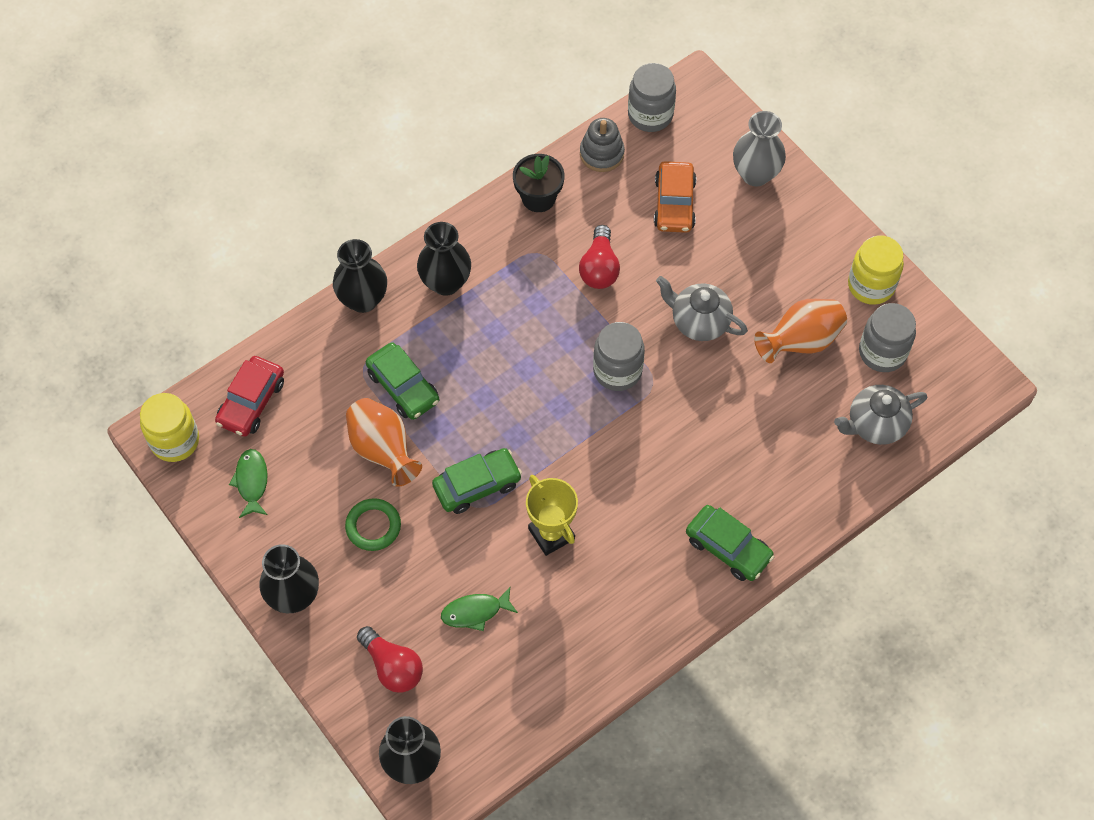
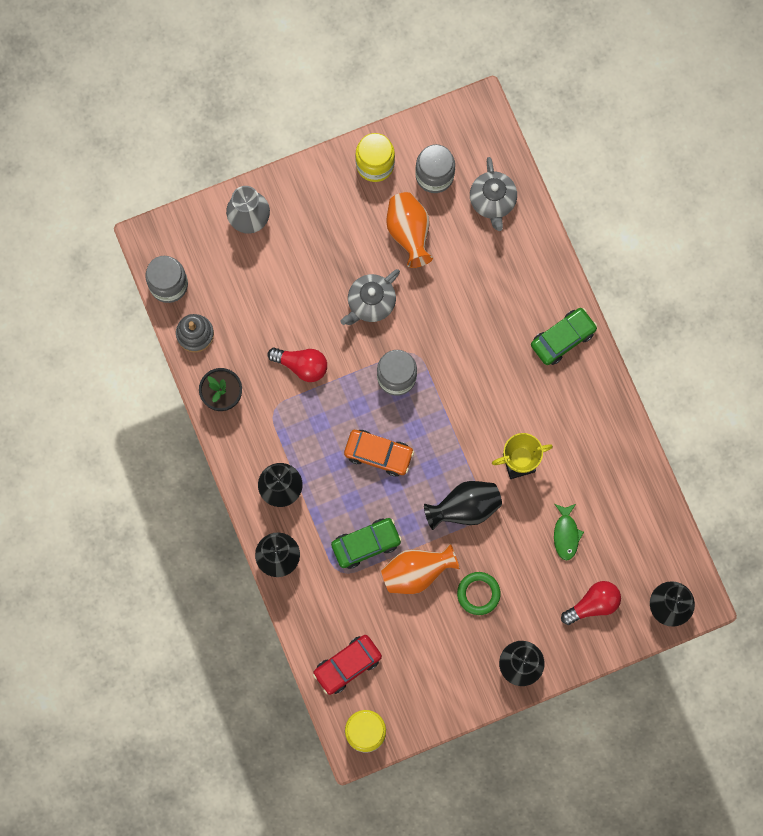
camera: 75 degrees left, 15 degrees up
red car [215,356,284,437] -> red car turned 105 degrees clockwise [313,635,382,695]
green fish [229,449,268,518] -> none
green car [432,448,522,514] -> black vase [424,481,502,530]
orange car [654,161,696,233] -> orange car moved to [344,430,414,477]

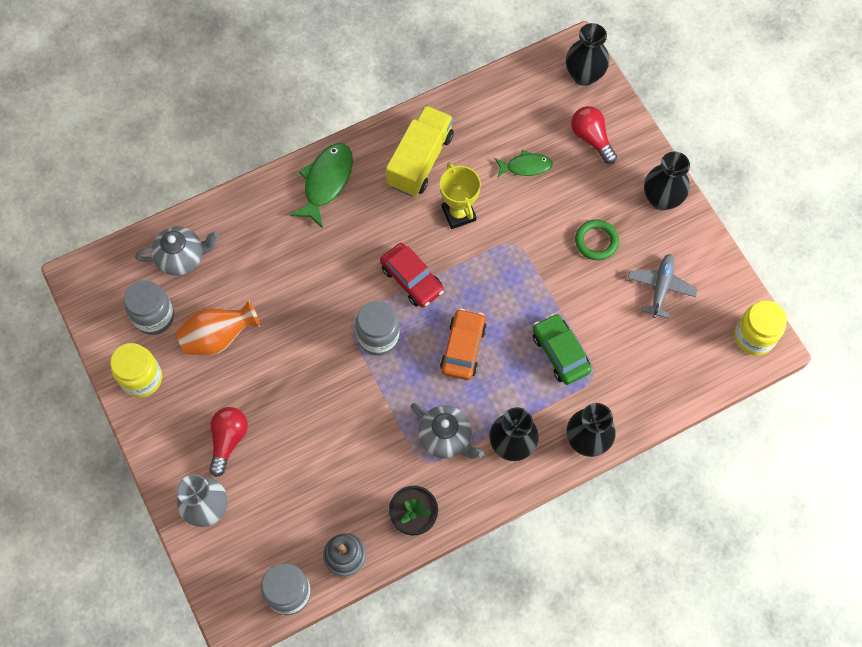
camera: 95 degrees left, 10 degrees down
red light bulb [268,347,327,382] -> red light bulb moved to [209,407,248,477]
red car [313,635,382,695] -> red car moved to [380,243,444,308]
grey teapot [340,269,400,325] -> grey teapot moved to [411,403,484,459]
orange vase [381,543,460,594] -> none
black vase [424,481,502,530] -> none
green car [531,308,597,365] -> green fish [290,143,353,228]
none -> yellow truck [386,105,454,197]
none -> grey plane [628,254,698,319]

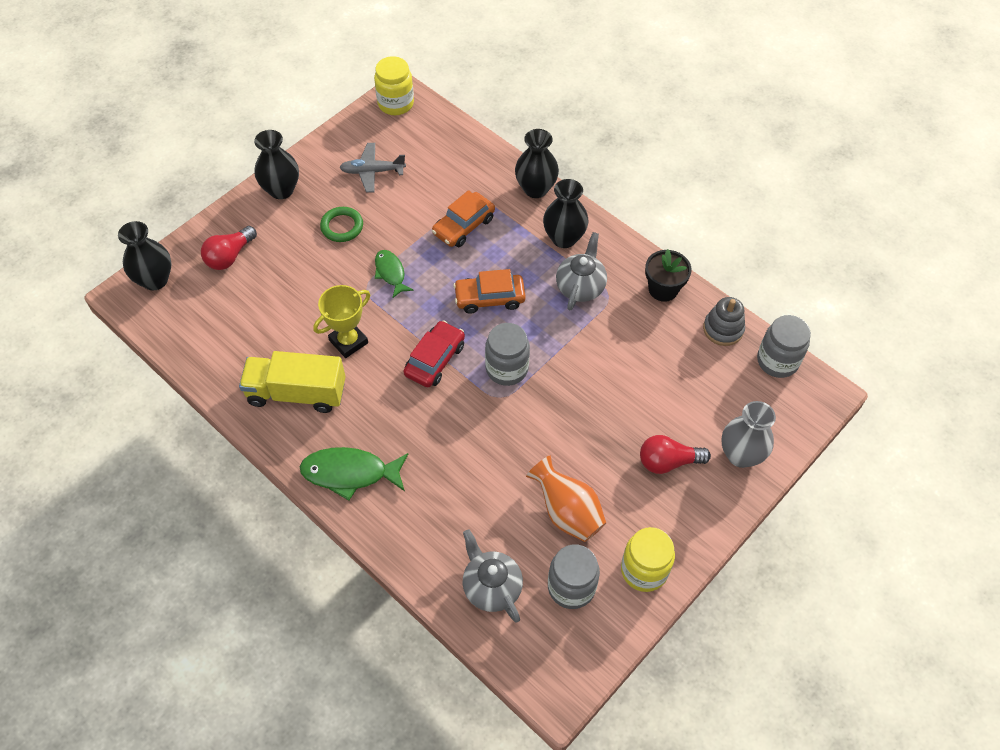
camera: 110 degrees left, 10 degrees down
green fish [495,150,553,178] -> green fish moved to [375,250,414,299]
green car [533,314,592,385] -> orange car [432,190,495,247]

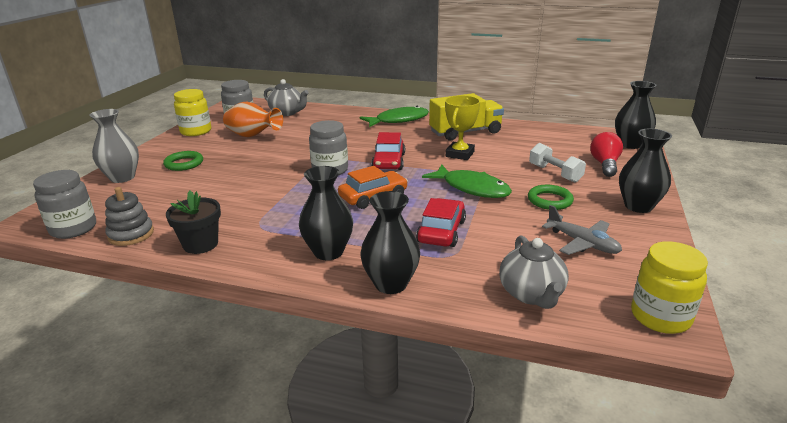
camera: 155 degrees right, 30 degrees down
grey plane [339,143,406,193] -> grey plane turned 75 degrees clockwise [542,205,622,255]
green fish [375,250,414,299] -> green fish [422,165,512,198], size x1.62
orange car [432,190,495,247] -> red car [416,198,466,247]
grey teapot [556,232,607,310] -> grey teapot moved to [499,235,569,309]
red light bulb [640,435,711,474] -> green ring [163,151,203,171]
none -> white dumbbell [529,143,586,183]

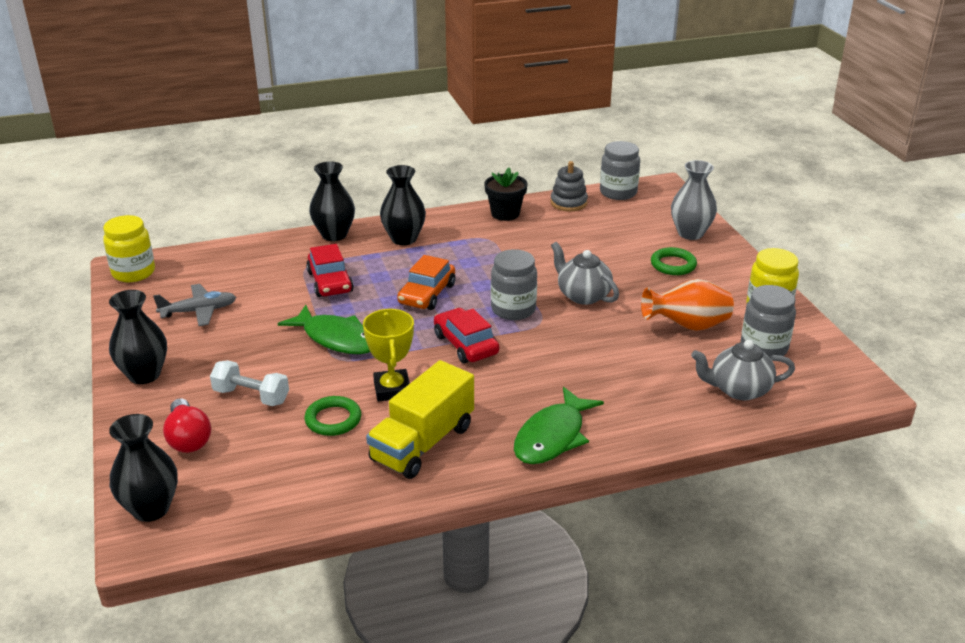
camera: 145 degrees right, 5 degrees up
green fish [422,165,512,198] -> green fish turned 150 degrees counterclockwise [278,305,370,354]
grey teapot [499,235,569,309] -> grey teapot moved to [551,242,619,305]
green ring [528,185,574,210] -> green ring moved to [304,396,361,436]
grey plane [542,205,622,255] -> grey plane turned 150 degrees clockwise [153,284,236,326]

